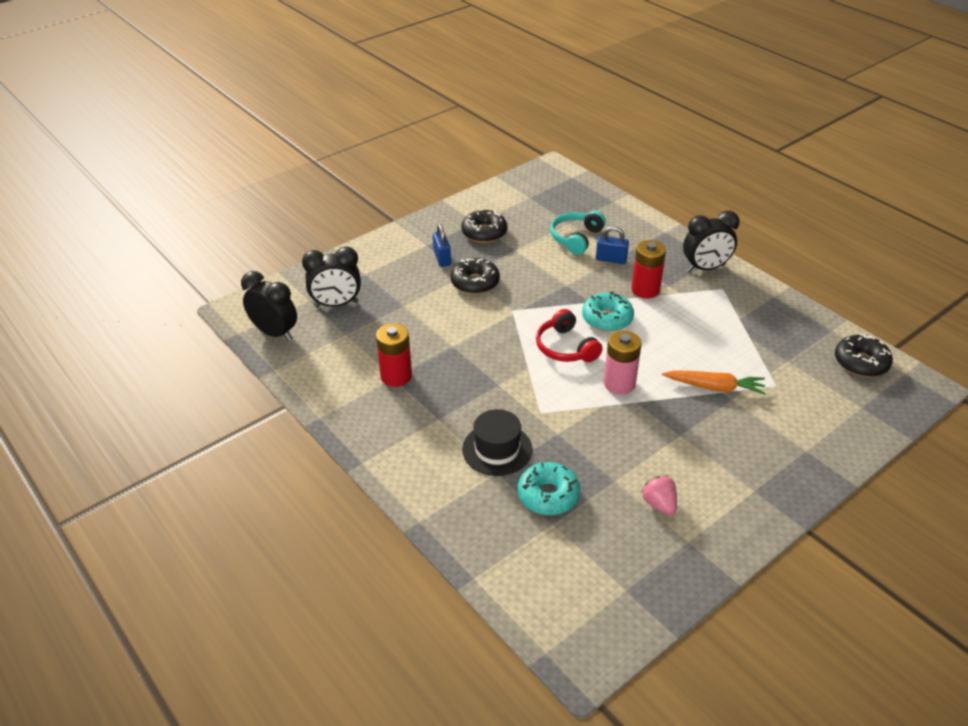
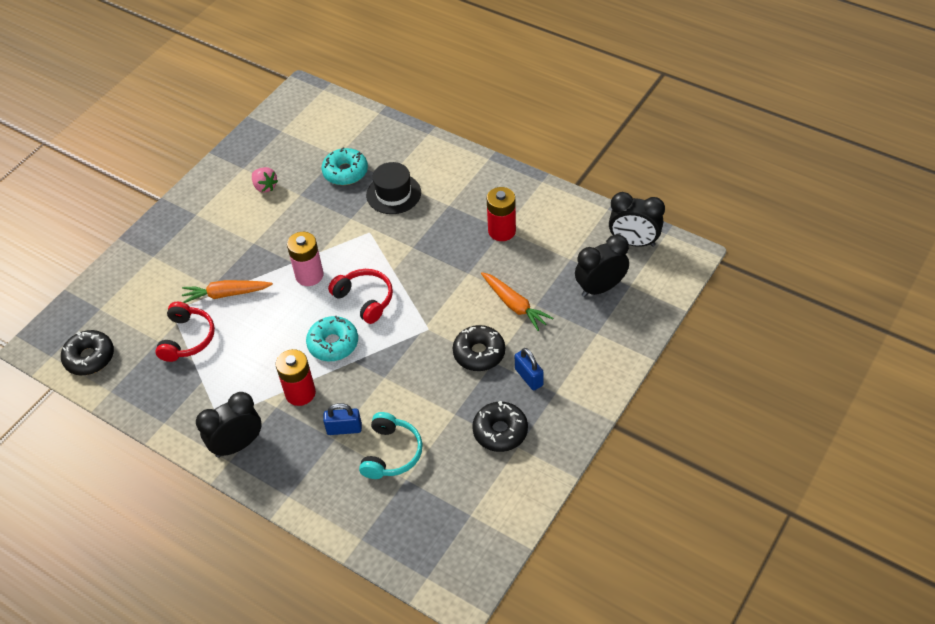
camera: 165 degrees right, 10 degrees up
none -> red headphones [155,302,215,362]
none -> orange carrot [481,272,553,331]

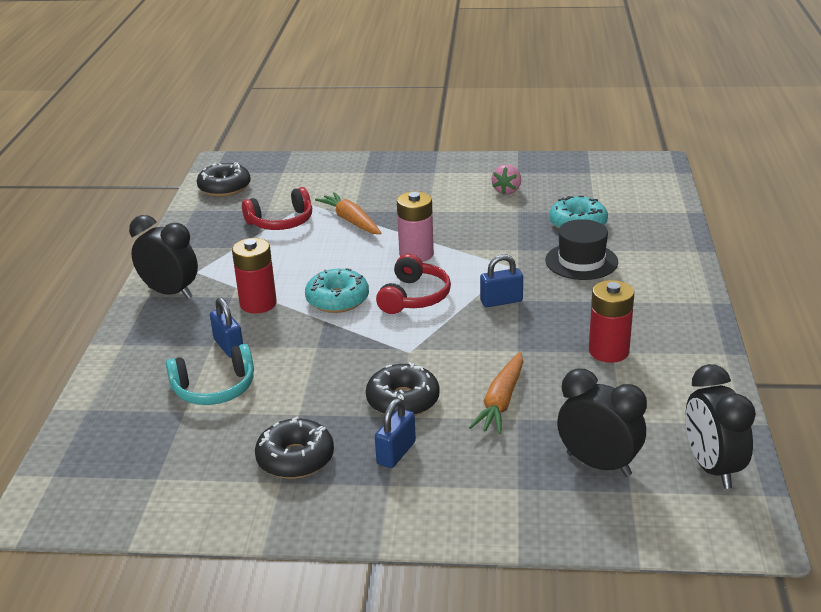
camera: 60 degrees right, 20 degrees down
none -> blue padlock [480,254,523,307]

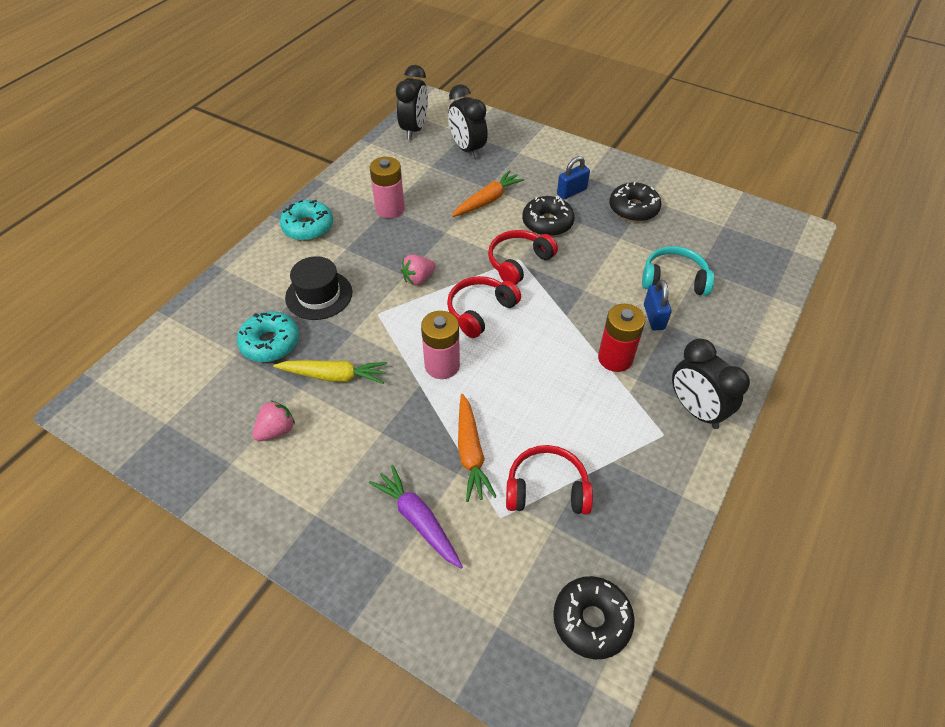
camera: 155 degrees left, 20 degrees up
turquoise donut [305,268,369,313] -> turquoise donut moved to [280,200,333,241]
blue padlock [480,254,523,307] -> pink strawberry [401,254,436,285]
red battery [589,280,634,363] -> pink battery [370,157,405,218]
none -> yellow carrot [273,360,387,384]
none -> purple carrot [369,465,463,568]
none -> red headphones [488,230,558,285]

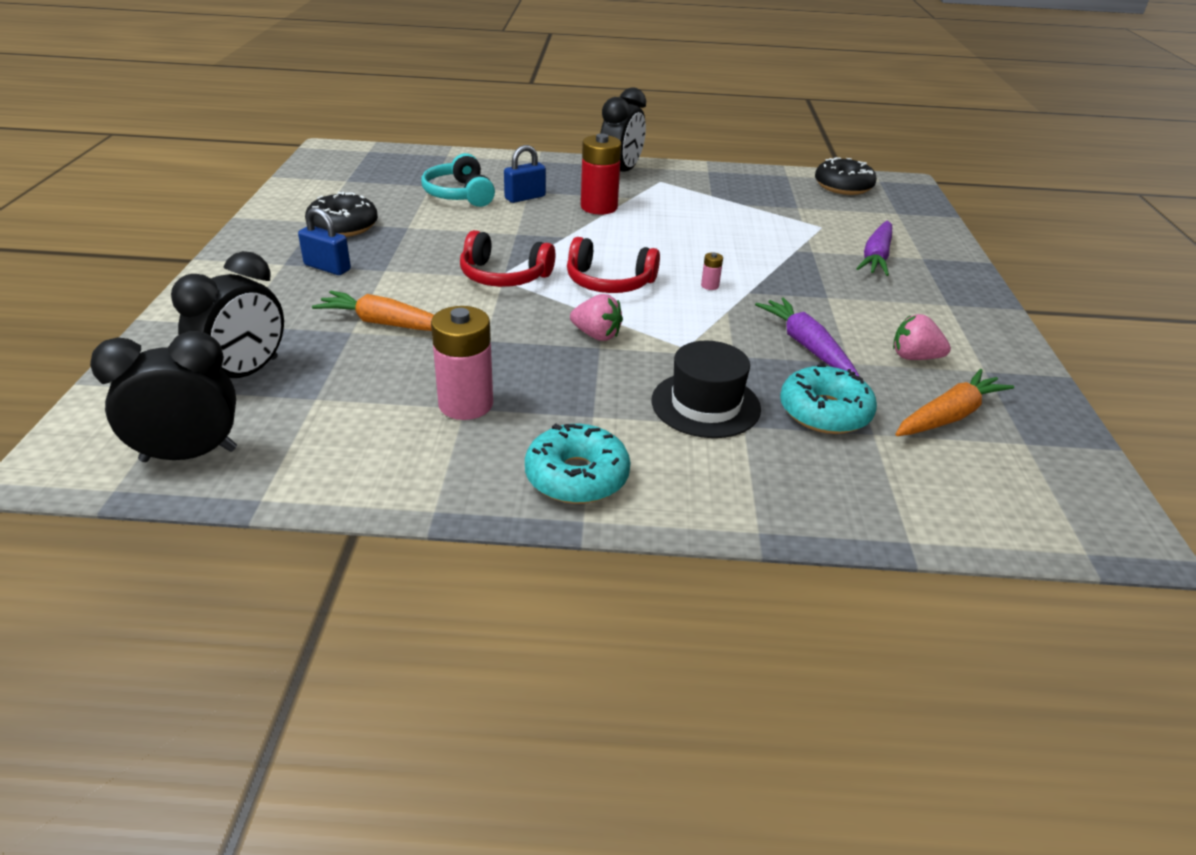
camera: 120 degrees left, 15 degrees down
yellow carrot [273,360,387,384] -> purple carrot [755,297,860,377]
pink battery [421,311,460,379] -> pink battery [701,253,723,290], size x0.42
orange carrot [458,394,497,502] -> orange carrot moved to [895,369,1014,436]
red headphones [506,445,593,515] -> none
black donut [522,196,575,236] -> none

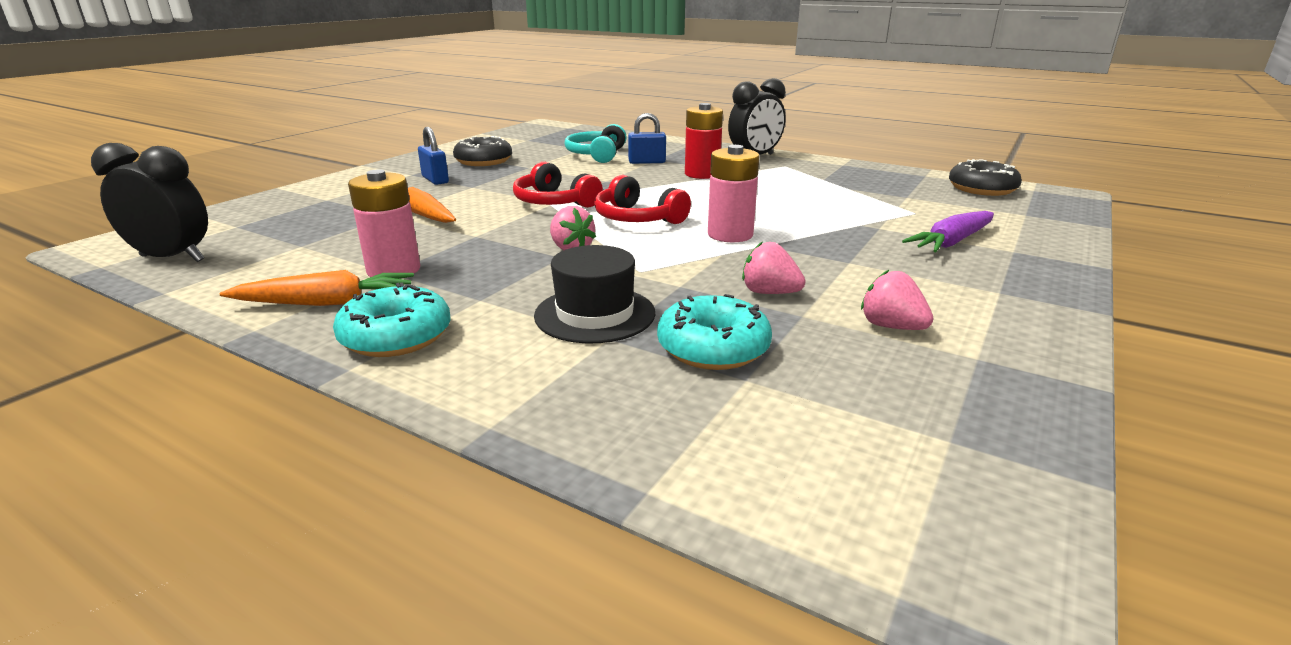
camera: 30 degrees right, 10 degrees down
black clock [171,251,284,378] -> none
pink battery [701,253,723,290] -> pink battery [708,145,760,242], size x2.40
purple carrot [755,297,860,377] -> pink strawberry [742,241,806,294]
orange carrot [895,369,1014,436] -> orange carrot moved to [220,270,414,306]

